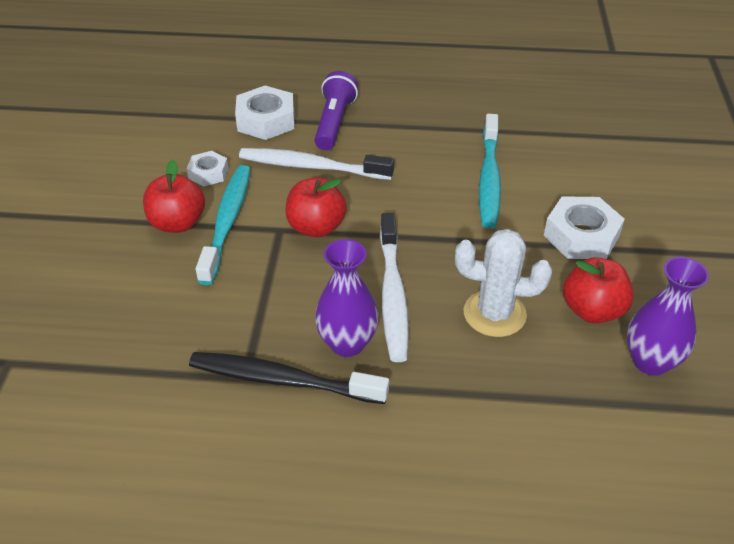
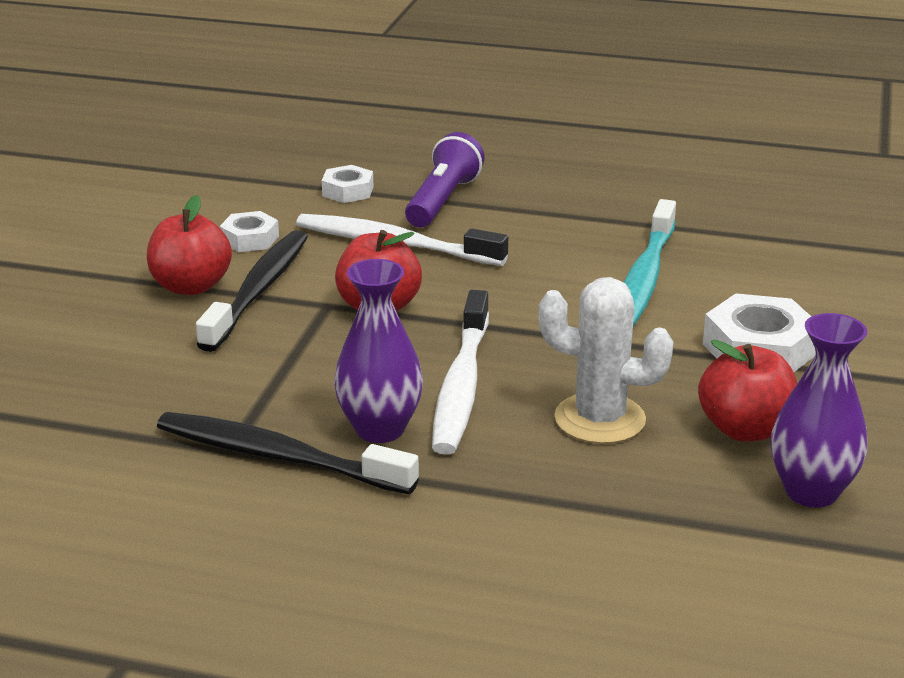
camera: 10 degrees right, 15 degrees down
turquoise toothbrush [196,165,251,285] -> black toothbrush [196,230,308,352]
white nut [235,86,295,140] -> white nut [322,165,373,203], size x0.59

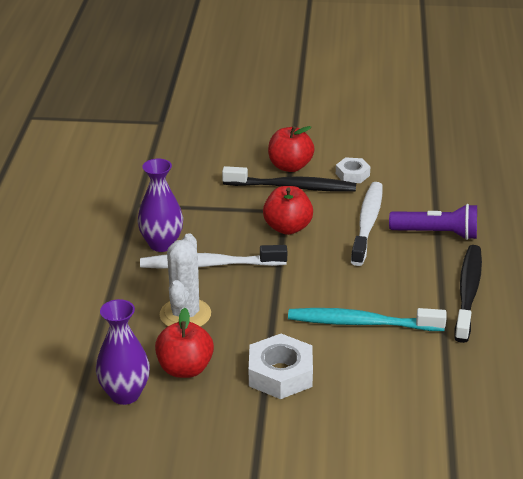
camera: 80 degrees right, 5 degrees up
black toothbrush [157,412,419,494] -> black toothbrush moved to [454,245,482,343]
white nut [322,165,373,203] -> none

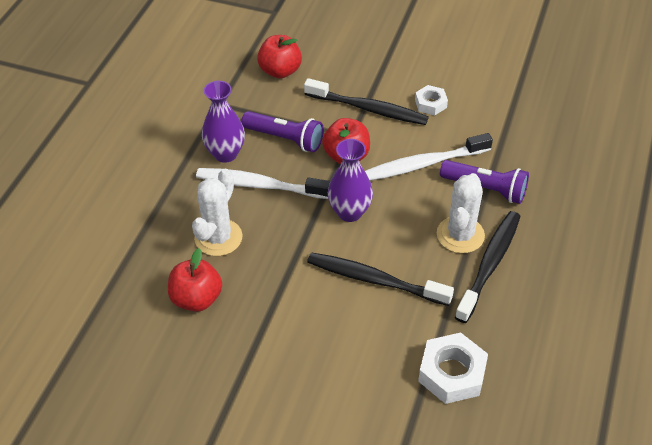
camera: 15 degrees right, 15 degrees up
purple vase [96,299,150,405] -> purple vase moved to [328,139,373,222]
white nut [249,334,313,399] -> white nut moved to [418,332,488,404]
red apple [268,126,314,172] -> red apple moved to [257,35,302,78]
turquoise toothbrush [288,308,447,331] -> black toothbrush [307,252,454,306]
white toothbrush [351,182,383,266] -> white toothbrush turned 135 degrees counterclockwise [365,133,493,180]
none -> purple flashlight [241,111,324,152]
none -> white cactus [437,173,485,253]

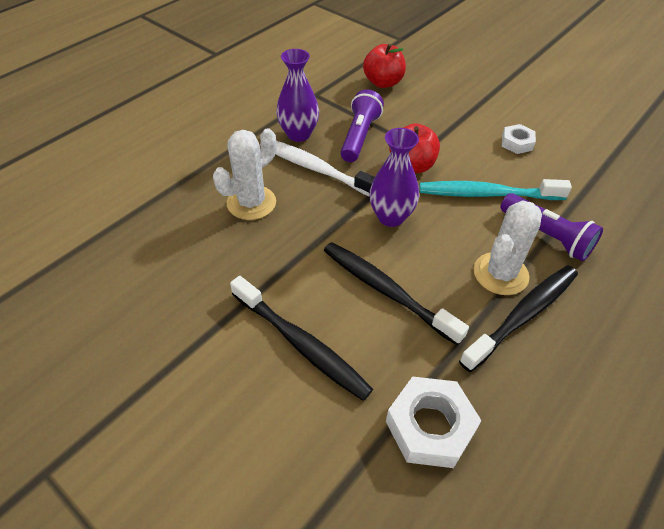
camera: 20 degrees right, 0 degrees up
red apple [168,248,222,312] -> none
purple flashlight [241,111,324,152] -> purple flashlight turned 120 degrees counterclockwise [340,89,384,162]
black toothbrush [304,78,429,125] -> black toothbrush moved to [230,276,373,401]
white toothbrush [365,133,493,180] -> turquoise toothbrush [419,179,572,200]

